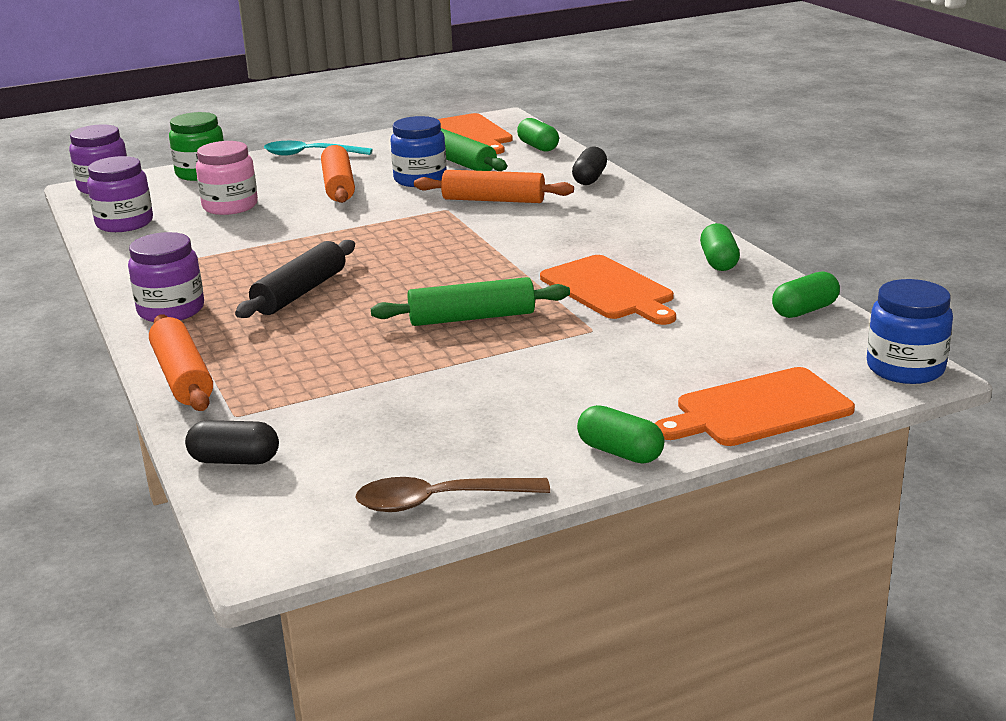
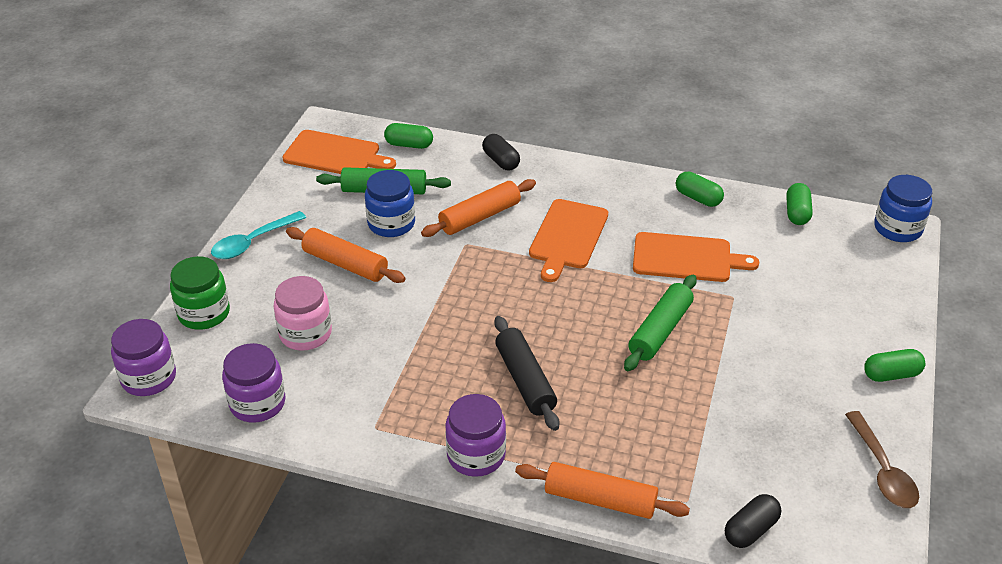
camera: 50 degrees left, 15 degrees up
brown spoon [355,477,550,512] -> brown spoon turned 45 degrees counterclockwise [845,411,919,508]
orange cutting board [655,367,855,446] -> orange cutting board moved to [529,199,608,282]

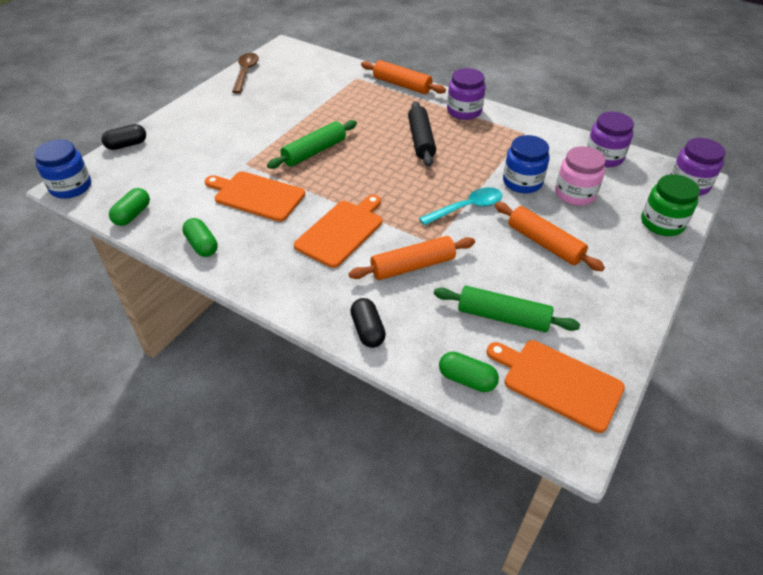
camera: 165 degrees left, 5 degrees up
turquoise spoon [211,211,306,259] -> turquoise spoon moved to [419,187,502,225]
blue jar [365,170,415,237] -> blue jar moved to [503,135,550,193]
black capsule [725,494,781,548] -> black capsule moved to [101,124,146,150]
green capsule [864,349,925,382] -> none

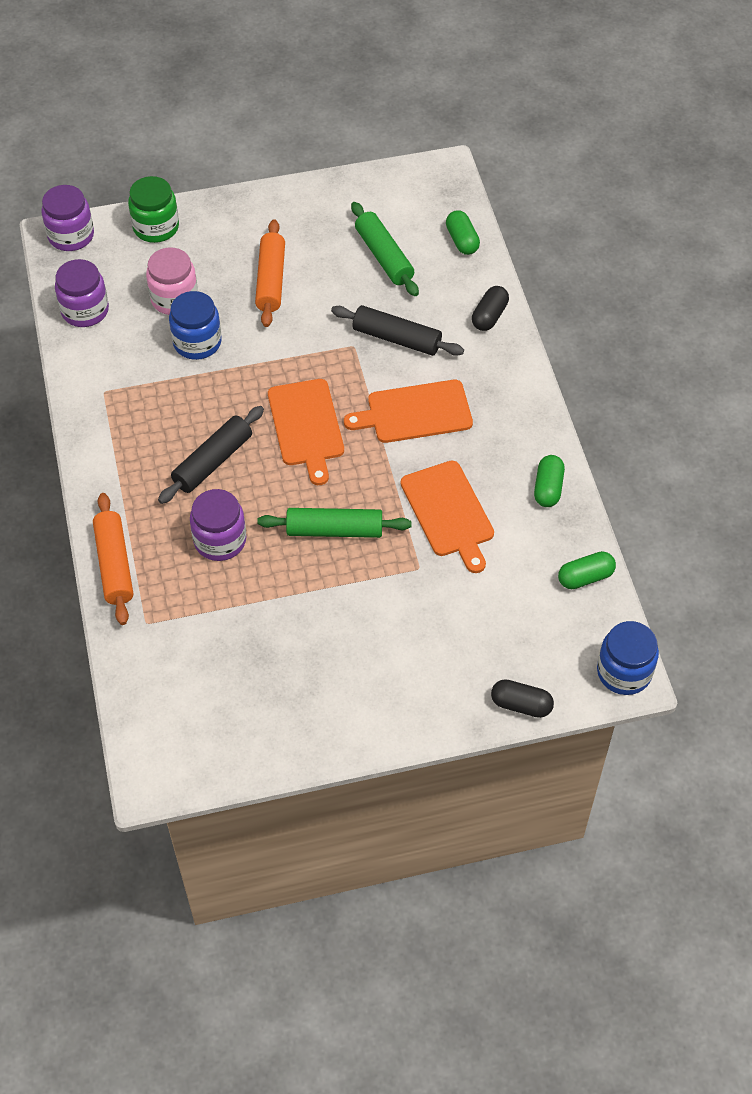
camera: 135 degrees left, 10 degrees up
brown spoon [232,53,259,94] -> none
orange rolling pin [349,236,475,280] -> black rolling pin [331,305,464,356]
turquoise spoon [419,187,502,225] -> none
purple jar [447,68,486,120] -> purple jar moved to [190,489,246,561]
orange cutting board [487,340,625,433] -> orange cutting board moved to [268,379,344,485]

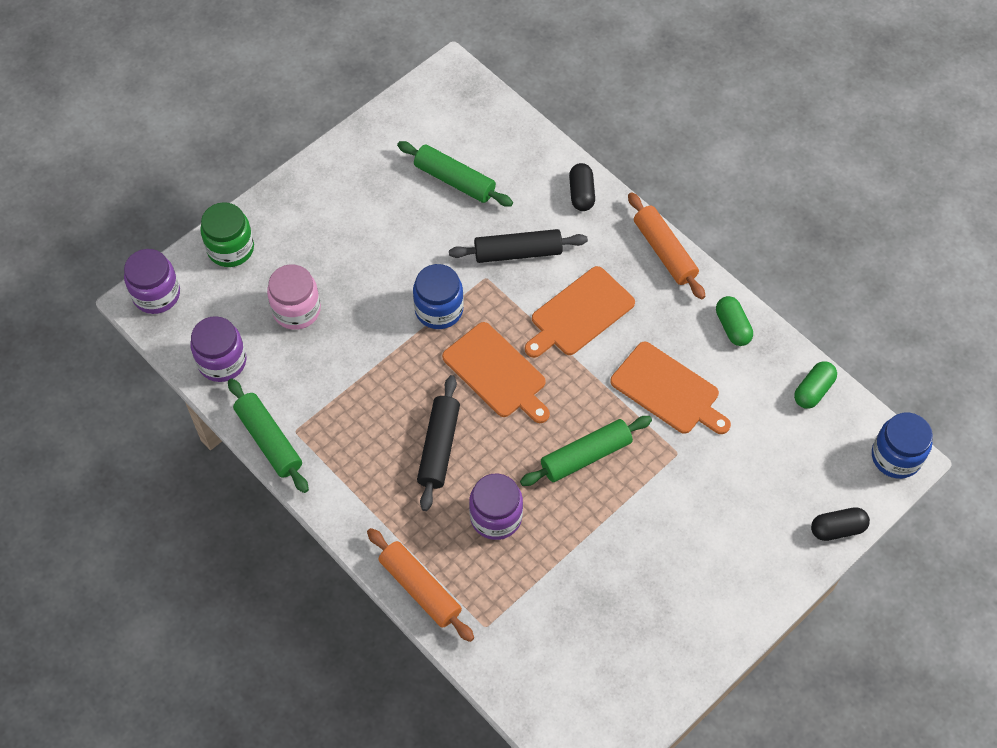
camera: 30 degrees left, 5 degrees up
blue jar [169,291,222,360] -> blue jar moved to [413,264,464,329]
orange rolling pin [255,219,285,327] -> orange rolling pin moved to [628,192,705,299]
green capsule [446,210,480,255] -> none
none -> green rolling pin [228,379,309,493]

